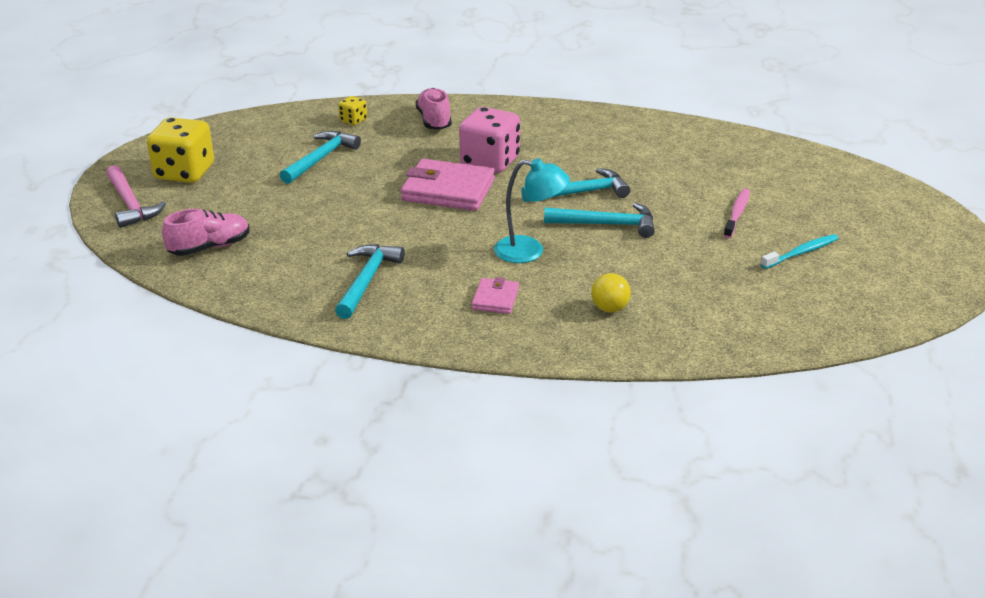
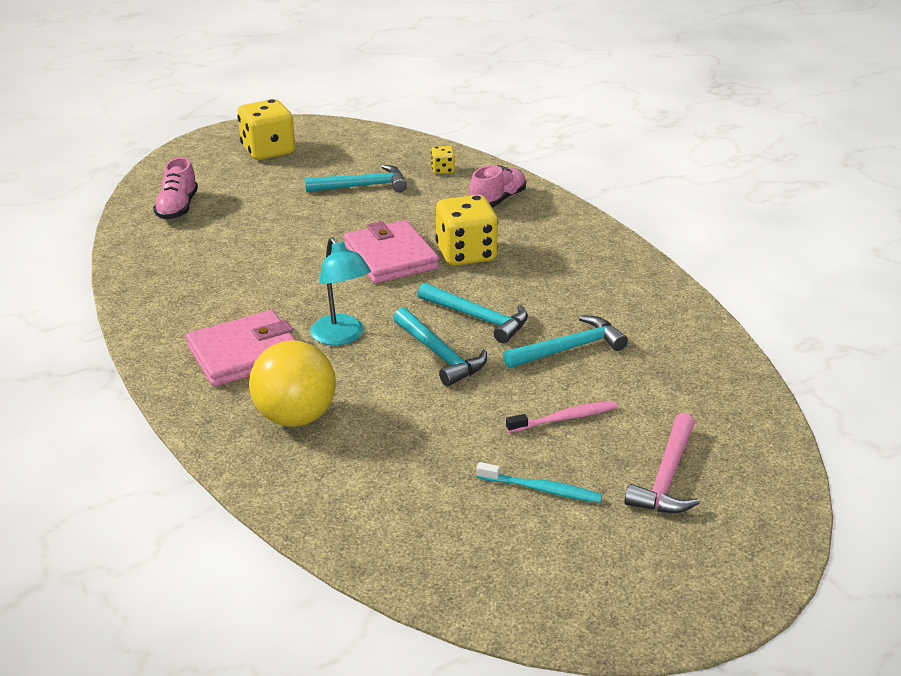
camera: 50 degrees right, 0 degrees up
pink hammer [106,165,166,228] -> pink hammer moved to [625,413,700,513]
pink shoe [162,209,250,256] -> pink shoe turned 75 degrees clockwise [153,157,198,219]
turquoise hammer [335,244,405,319] -> turquoise hammer moved to [503,315,628,368]
pink dice [459,107,520,173] -> yellow dice [435,195,498,266]
pink wallet [472,277,519,314] -> pink wallet [186,310,296,387], size x1.94
yellow ball [591,273,631,312] -> yellow ball [249,340,336,427], size x1.97

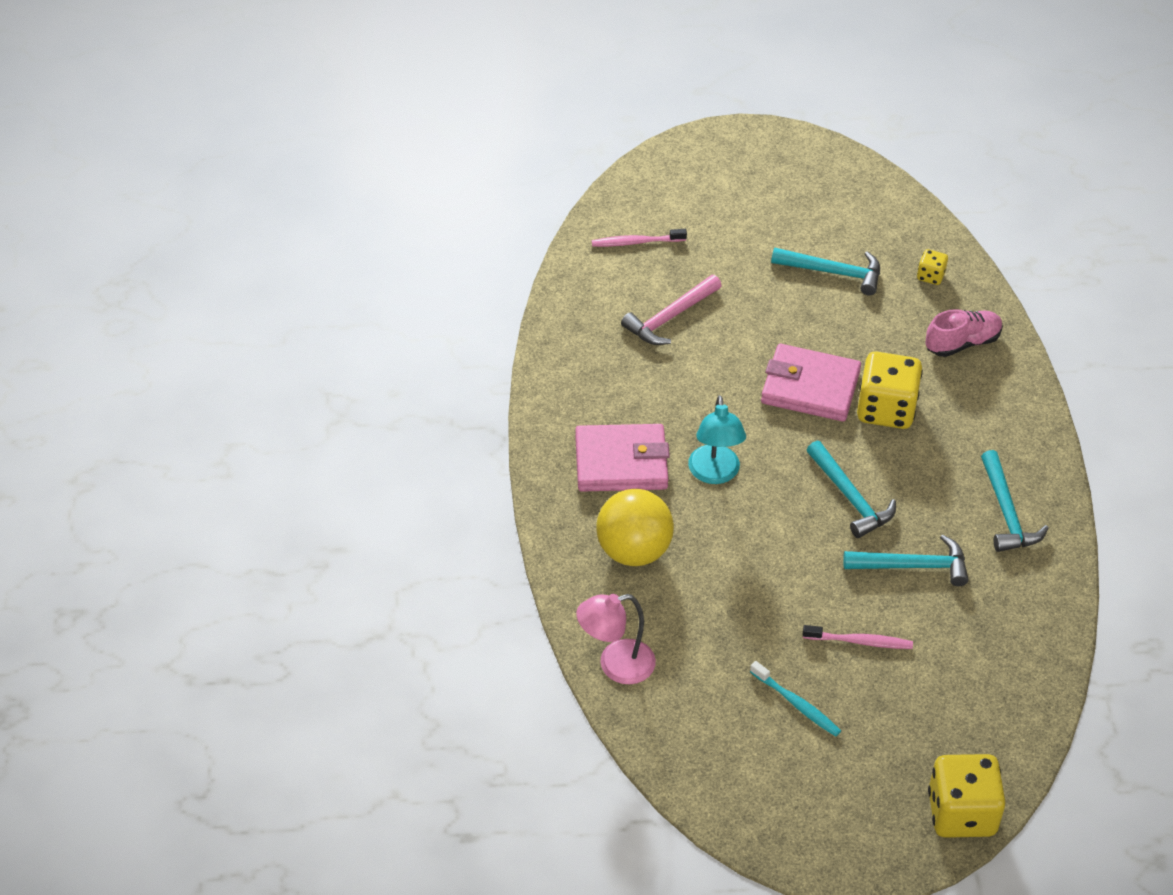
camera: 25 degrees right, 15 degrees up
pink shoe [153,157,198,219] -> pink toothbrush [592,229,687,247]
yellow dice [237,99,295,160] -> yellow dice moved to [928,754,1006,838]
pink wallet [344,220,439,284] -> pink wallet turned 75 degrees counterclockwise [761,344,861,422]
turquoise hammer [393,308,487,386] -> turquoise hammer moved to [981,450,1049,552]
pink hammer [625,413,700,513] -> pink hammer moved to [621,275,722,345]
none -> pink lamp [576,594,656,684]

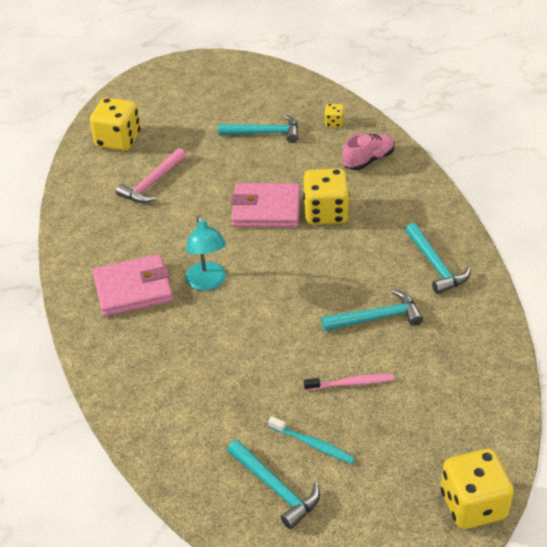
camera: 10 degrees left, 5 degrees down
pink lamp [576,594,656,684] -> none
pink toothbrush [592,229,687,247] -> yellow dice [90,98,141,151]
yellow ball [596,489,674,566] -> none
turquoise hammer [807,441,896,538] -> turquoise hammer moved to [227,439,320,529]

